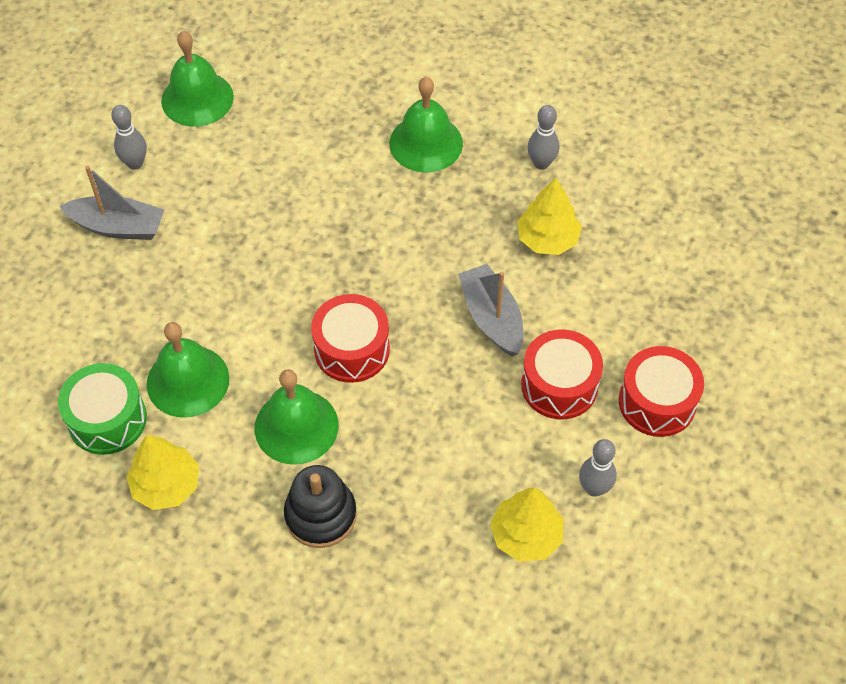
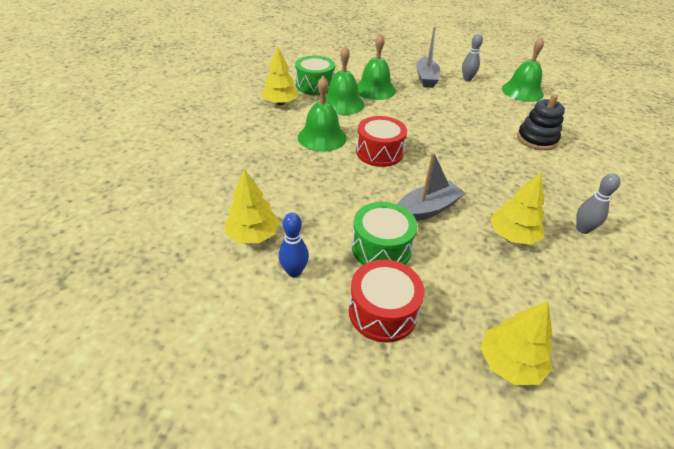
camera: 80 degrees right, 15 degrees down
black stacking toy [284,465,357,548] -> black stacking toy moved to [517,94,565,150]
green bell [389,77,463,173] -> green bell moved to [357,34,396,100]
red drum [521,330,603,419] -> green drum [352,202,417,265]
grey bowling pin [579,439,617,497] -> blue bowling pin [279,213,309,277]
none -> yellow tree [480,301,552,385]

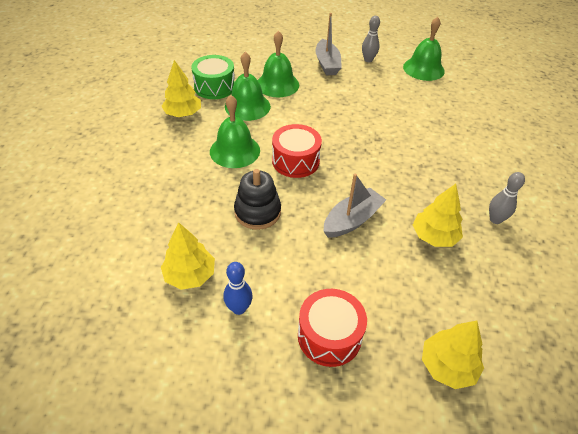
camera: 10 degrees left, 5 degrees up
green drum [352,202,417,265] -> none
black stacking toy [517,94,565,150] -> black stacking toy moved to [234,169,281,230]

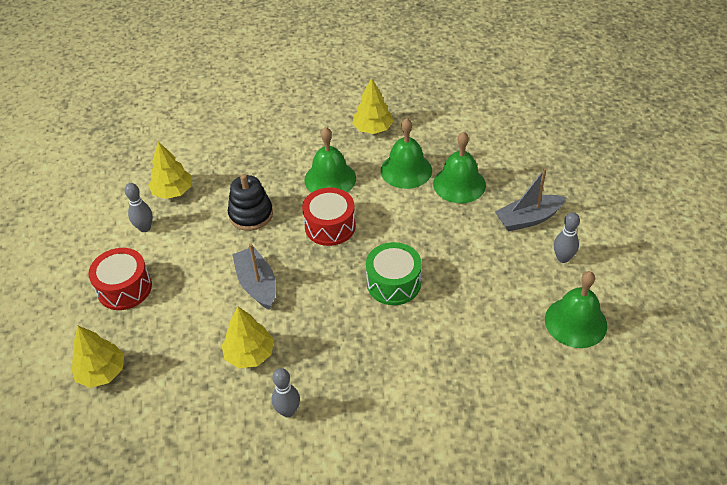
camera: 80 degrees right, 0 degrees up
green drum [191,55,235,99] -> green drum moved to [366,242,422,305]
blue bowling pin [223,262,253,315] -> grey bowling pin [124,183,153,232]
grey boat [323,173,386,238] -> grey boat turned 150 degrees counterclockwise [232,244,276,310]

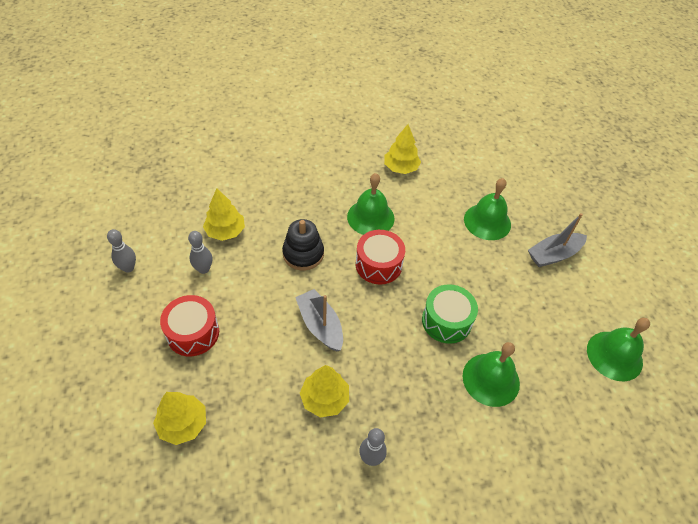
camera: 10 degrees left, 5 degrees up
green bell [381,118,432,189] -> green bell moved to [463,342,520,407]
grey bowling pin [554,212,580,263] -> grey bowling pin moved to [107,229,136,273]

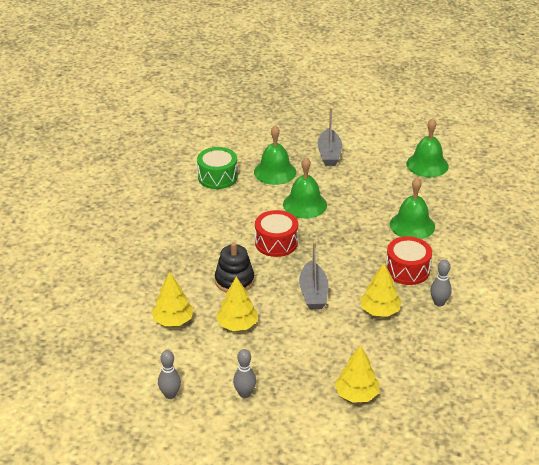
camera: 60 degrees left, 15 degrees down
red drum [160,295,219,356] -> red drum moved to [386,236,432,285]
grey bowling pin [188,231,212,274] -> grey bowling pin moved to [233,349,256,398]
grey boat [295,289,343,352] -> grey boat turned 90 degrees counterclockwise [299,242,328,309]
green bell [347,173,394,235] -> green bell moved to [283,157,327,218]
yellow tree [384,124,421,174] -> yellow tree moved to [216,277,257,331]
green drum [422,284,478,344] -> green drum moved to [197,147,238,189]

